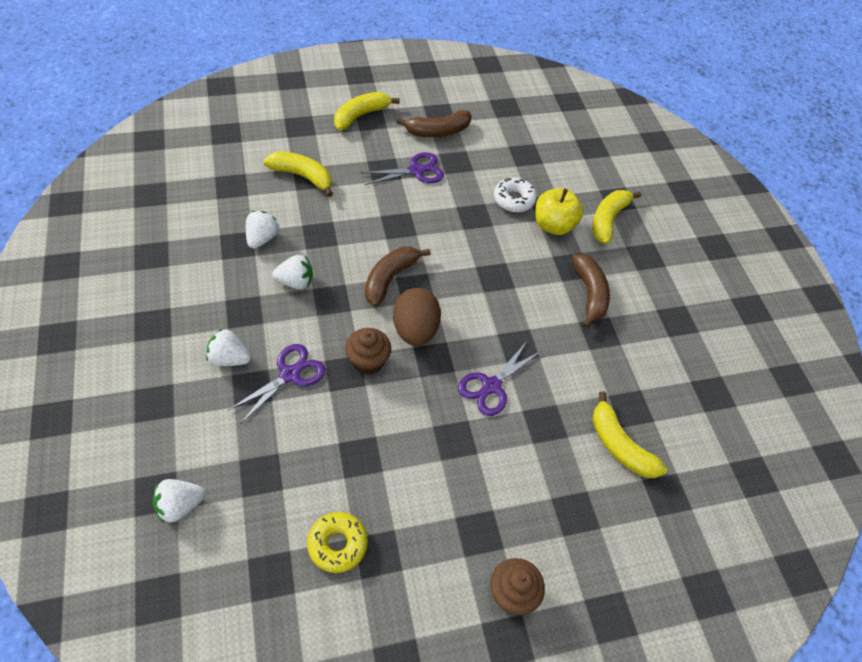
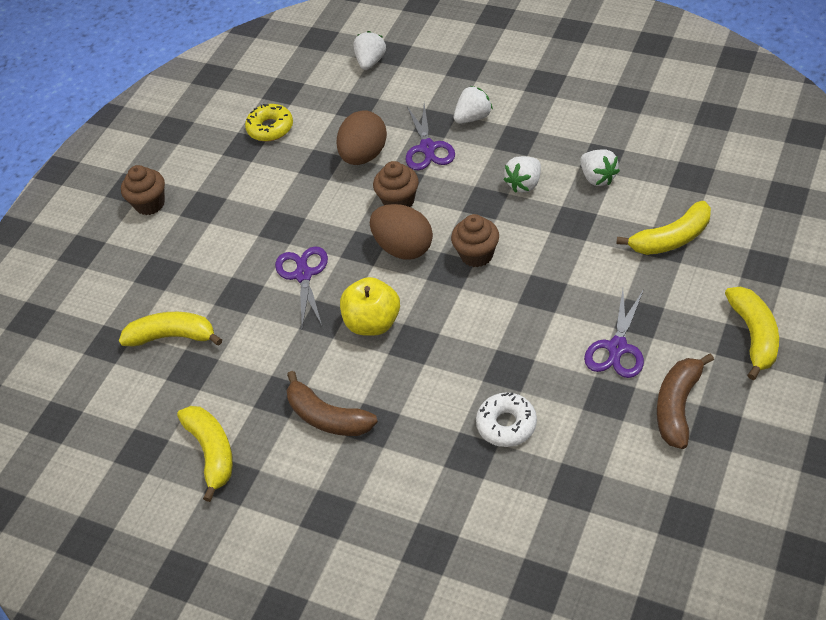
camera: 140 degrees right, 5 degrees down
brown banana [365,246,431,307] -> brown cupcake [451,214,499,267]
yellow apple [535,188,583,235] -> yellow apple moved to [340,277,400,336]
yellow banana [592,190,641,244] -> yellow banana moved to [177,406,233,502]
none -> brown egg [336,110,387,165]

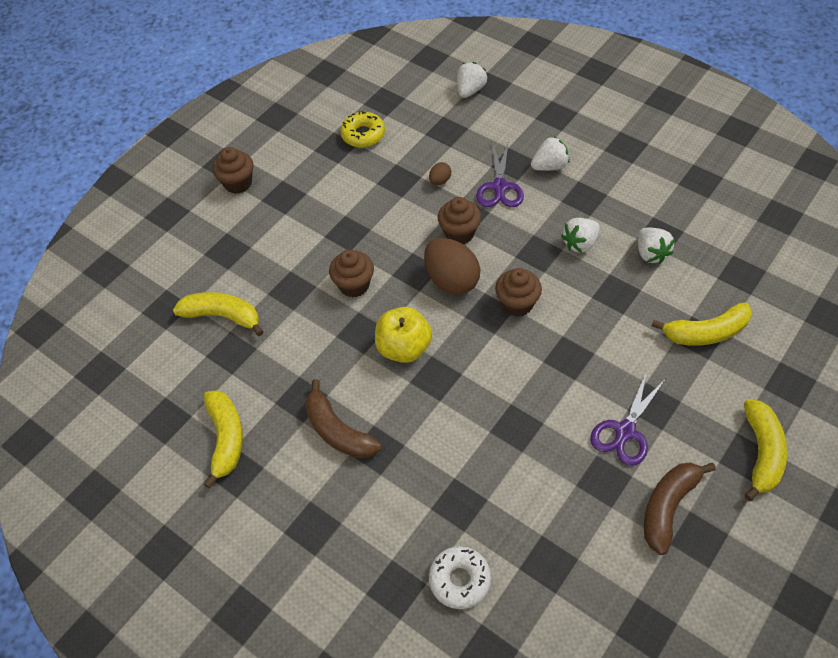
camera: 10 degrees right, 5 degrees up
purple scissors [275,246,328,328] -> brown cupcake [329,249,374,297]
brown egg [336,110,387,165] -> brown egg [429,162,451,185], size x0.46
white donut [476,392,537,447] -> white donut moved to [429,546,491,609]

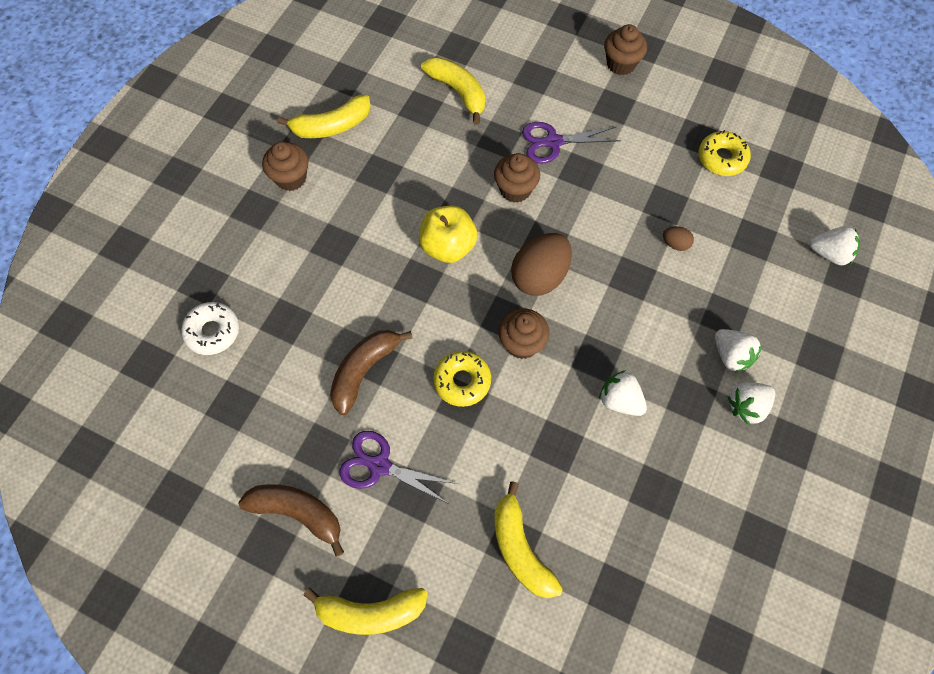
camera: 75 degrees right, 10 degrees up
yellow banana [173,292,264,336] -> yellow banana turned 45 degrees counterclockwise [421,57,485,124]
brown banana [305,379,381,459] -> brown banana moved to [330,330,412,415]
brown cupcake [438,197,481,244] -> brown cupcake moved to [262,141,309,191]
purple scissors [476,140,524,207] -> purple scissors moved to [522,122,621,164]
white strawberry [638,228,674,264] -> white strawberry moved to [728,382,775,425]
none -> yellow donut [433,351,491,407]

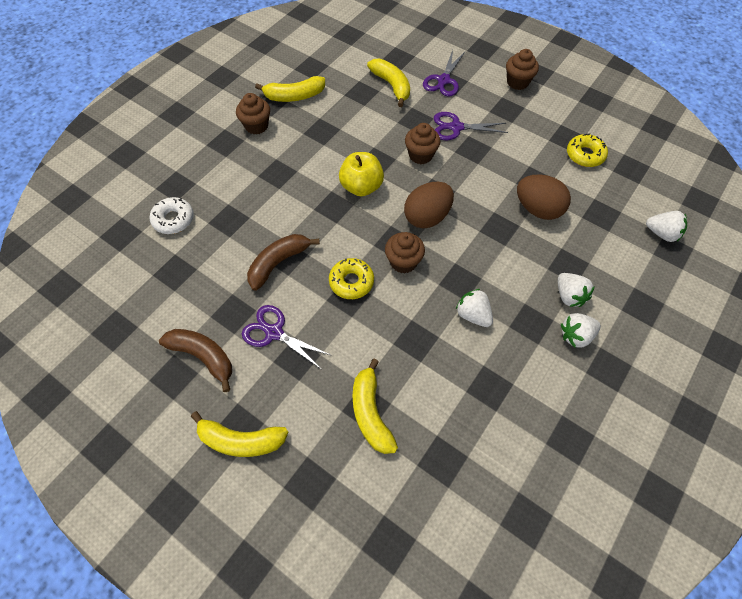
camera: 10 degrees right, 5 degrees down
brown egg [663,226,694,251] -> brown egg [517,174,571,220], size x2.20
none -> purple scissors [423,50,465,96]

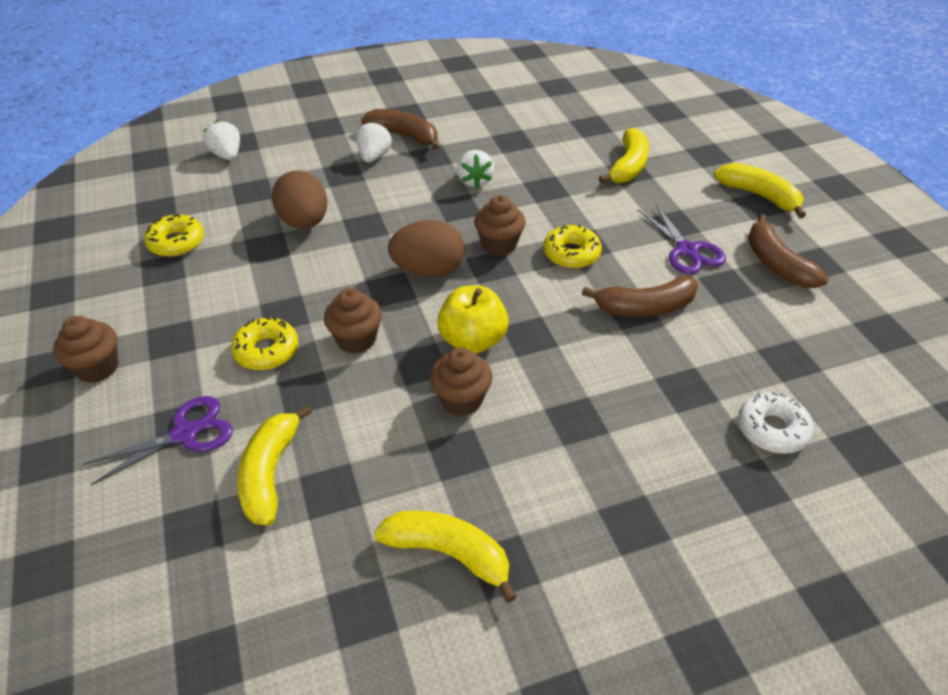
camera: 145 degrees left, 15 degrees down
brown cupcake [236,93,270,135] -> brown cupcake moved to [430,347,493,416]
purple scissors [434,112,508,140] -> yellow donut [231,317,298,370]
white strawberry [561,313,601,348] -> brown banana [361,109,439,150]

